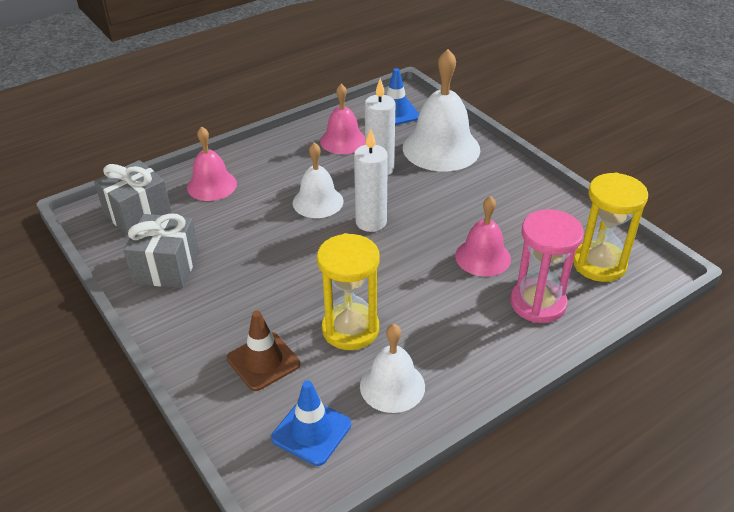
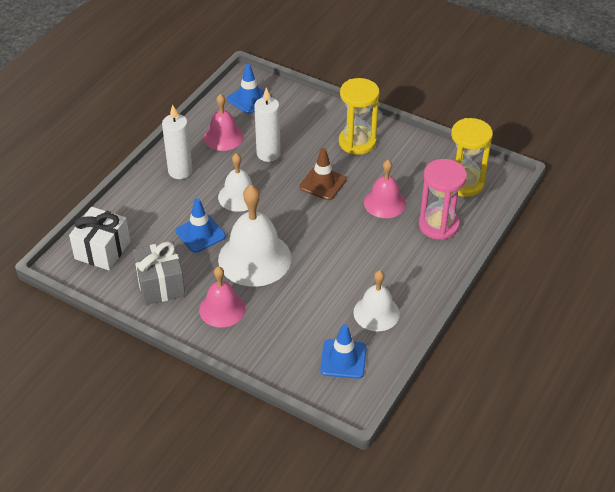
camera: 25 degrees left, 5 degrees up
grey gift [94,160,172,235] -> white gift [69,207,130,270]
pink bell [187,127,237,201] -> pink bell moved to [199,266,245,328]
brown traffic cone [227,311,300,391] -> brown traffic cone moved to [299,148,346,200]
yellow hourglass [317,233,379,350] -> yellow hourglass moved to [339,78,379,155]
white candle [354,128,388,232] -> white candle moved to [162,105,193,179]
white bell [403,49,480,171] -> white bell moved to [218,185,292,287]
none -> blue traffic cone [176,198,226,253]

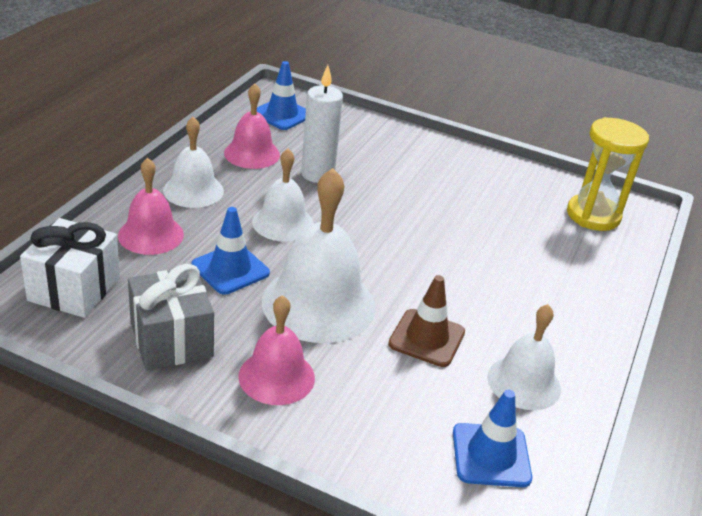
camera: 10 degrees left, 10 degrees down
white candle [162,105,193,179] -> white bell [163,117,224,208]
brown traffic cone [299,148,346,200] -> brown traffic cone moved to [388,275,465,367]
yellow hourglass [339,78,379,155] -> none
pink bell [364,160,406,218] -> pink bell moved to [118,158,184,255]
pink hourglass [419,159,467,240] -> none

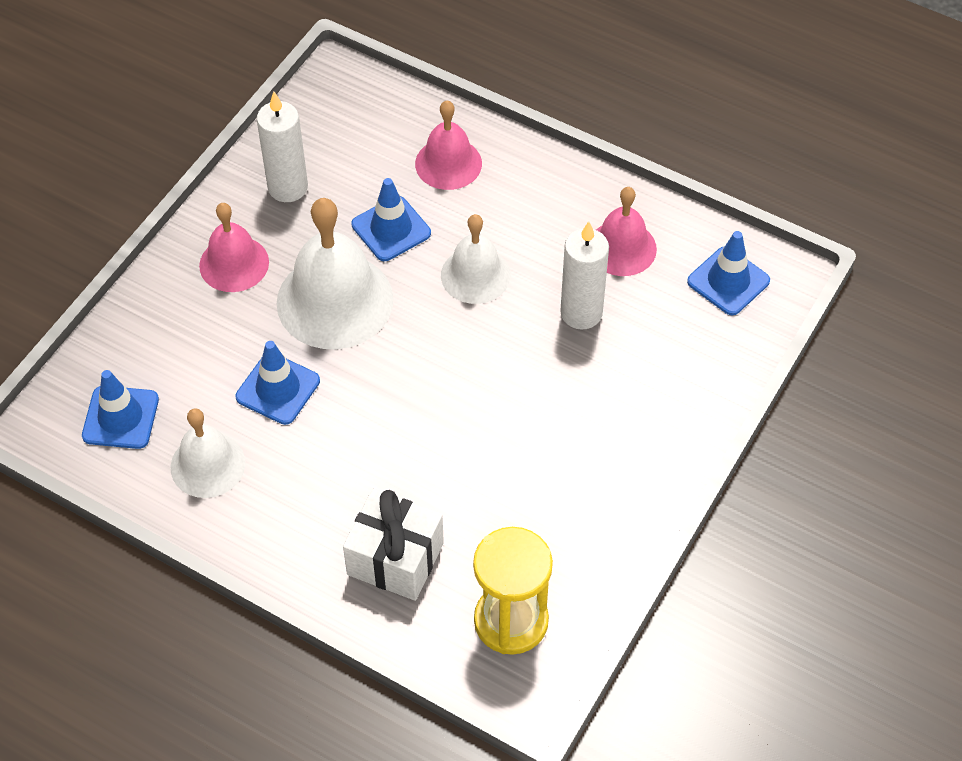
camera: 100 degrees right, 20 degrees up
white gift [20,218,120,318] -> white gift moved to [343,489,444,601]
grey gift [128,264,214,370] -> white candle [257,92,308,202]
white bell [163,117,224,208] -> none
brown traffic cone [388,275,465,367] -> blue traffic cone [236,341,320,425]

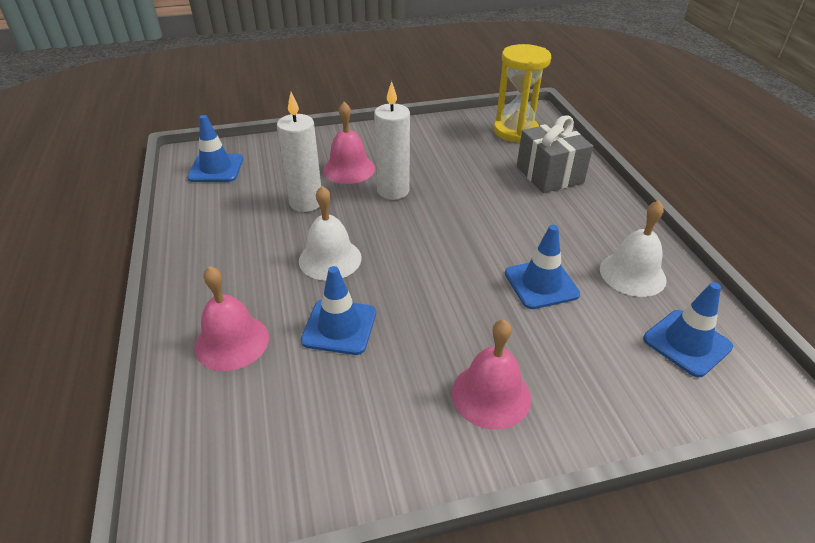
camera: 135 degrees left, 15 degrees down
white candle [257,92,308,202] -> white candle moved to [374,81,410,200]
white bell [276,198,394,349] -> none
white gift [343,489,444,601] -> grey gift [517,115,593,193]
pink bell [596,187,657,276] -> pink bell moved to [323,102,375,184]

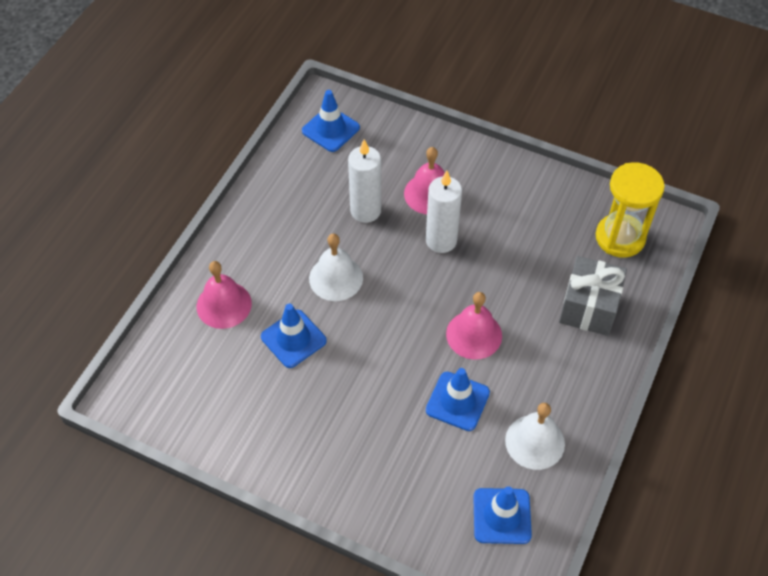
camera: 40 degrees right, 15 degrees up
pink bell [452,319,531,430] -> pink bell moved to [446,292,502,359]

